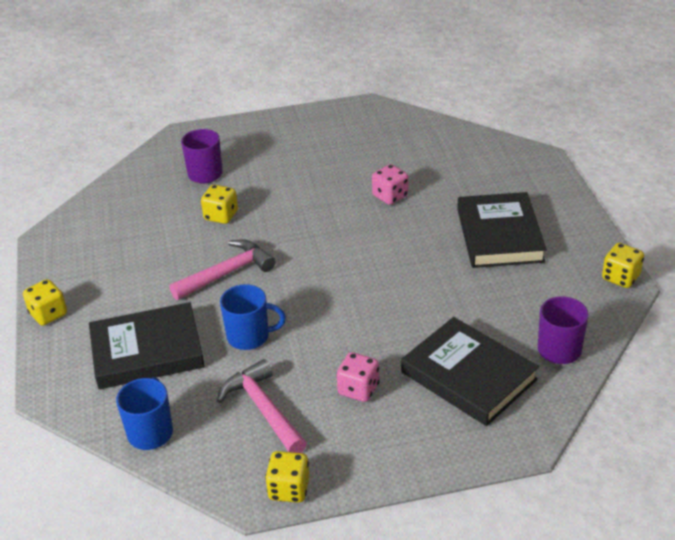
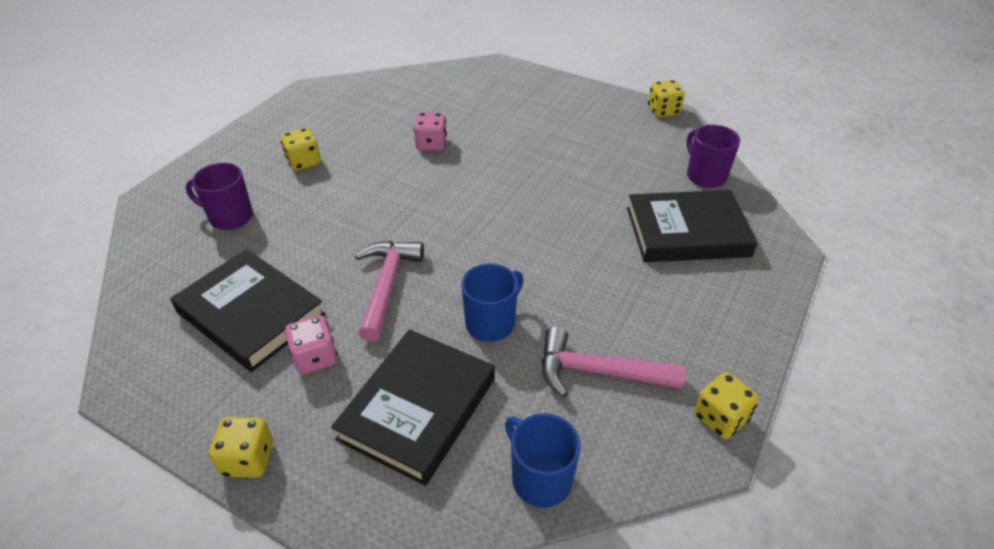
camera: 50 degrees left, 5 degrees up
yellow dice [201,185,238,224] -> yellow dice moved to [281,128,321,171]
pink dice [337,352,380,402] -> pink dice moved to [285,315,337,374]
black book [457,192,547,268] -> black book moved to [170,249,326,372]

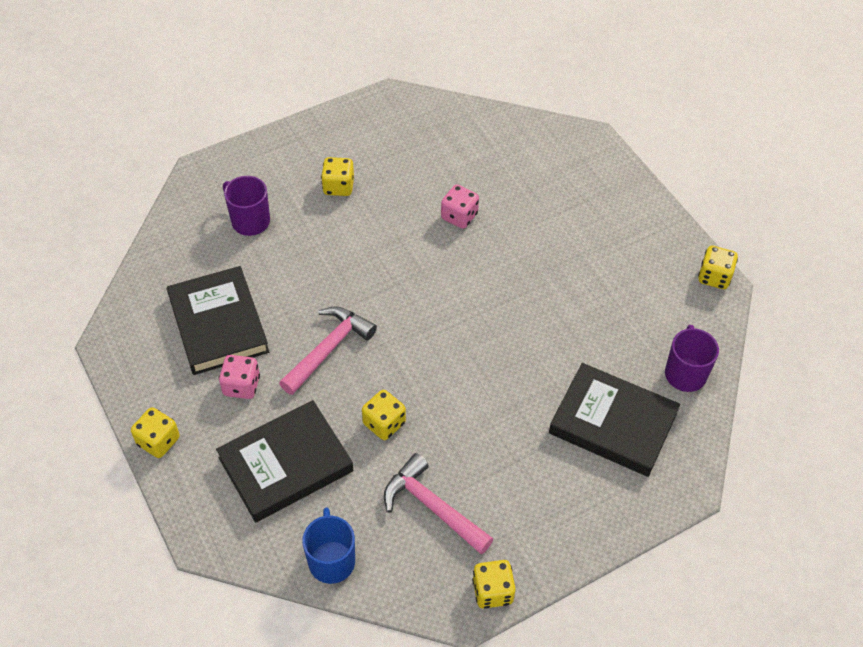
camera: 30 degrees right, 10 degrees up
blue mug [461,264,524,342] -> yellow dice [362,390,406,440]

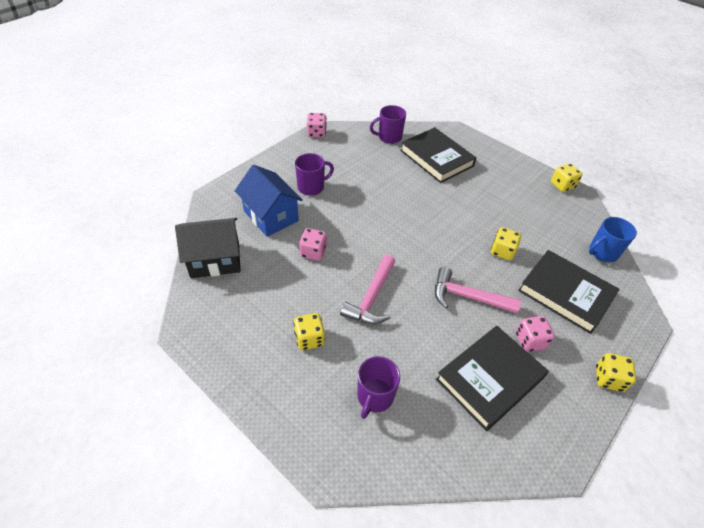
camera: 110 degrees left, 5 degrees down
pink hammer [384,453,493,554] -> pink hammer moved to [340,255,396,324]
black book [549,363,680,477] -> black book turned 45 degrees counterclockwise [400,127,476,183]
yellow dice [698,245,738,289] -> pink dice [307,113,327,138]
none -> black house [175,218,241,278]
none -> blue house [235,165,303,237]
none -> purple mug [295,153,334,196]

